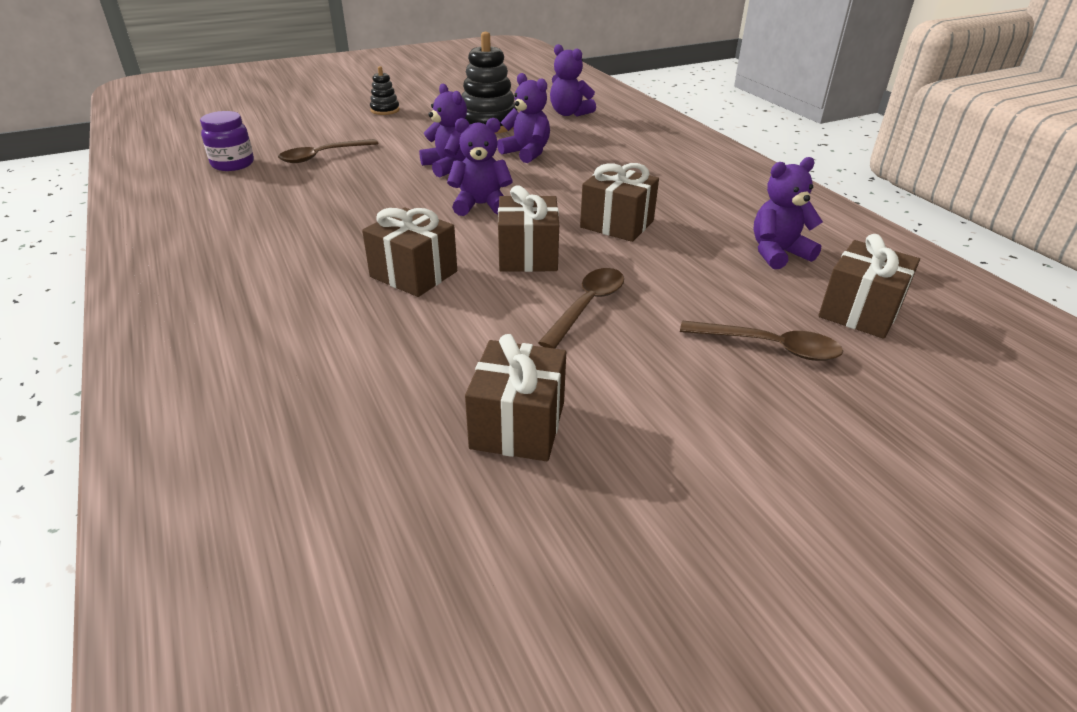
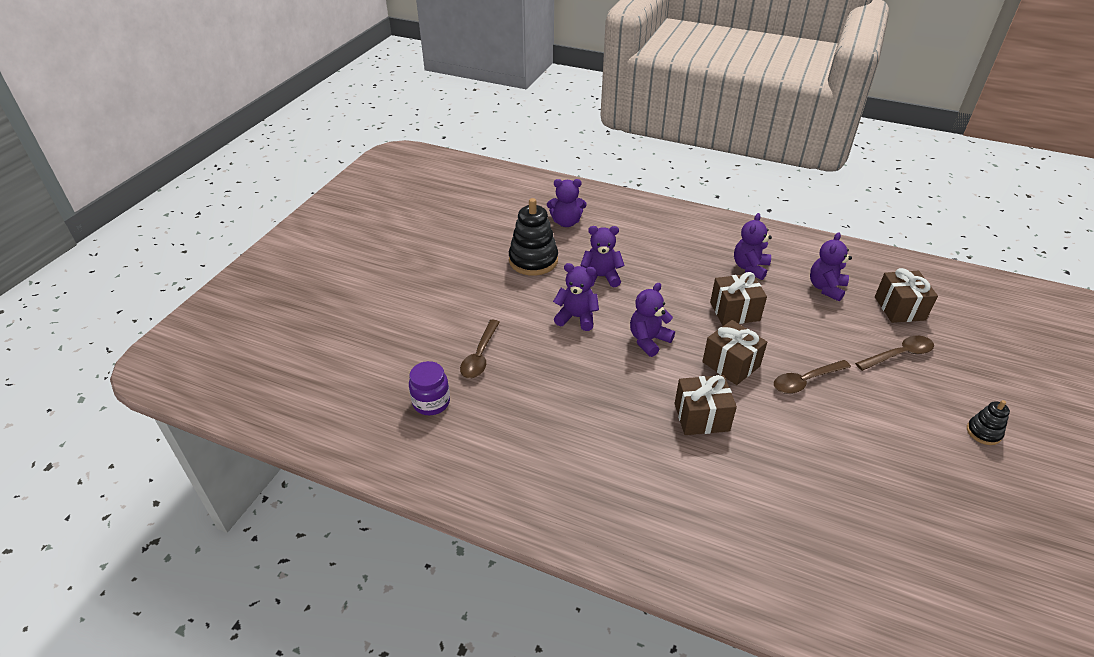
camera: 40 degrees left, 5 degrees up
black stacking toy [370,66,400,115] -> black stacking toy moved to [967,400,1010,445]
brown gift [465,334,566,461] -> none
brown spoon [538,268,624,349] -> brown spoon turned 105 degrees counterclockwise [774,360,851,394]
none -> purple teddy bear [734,213,772,280]

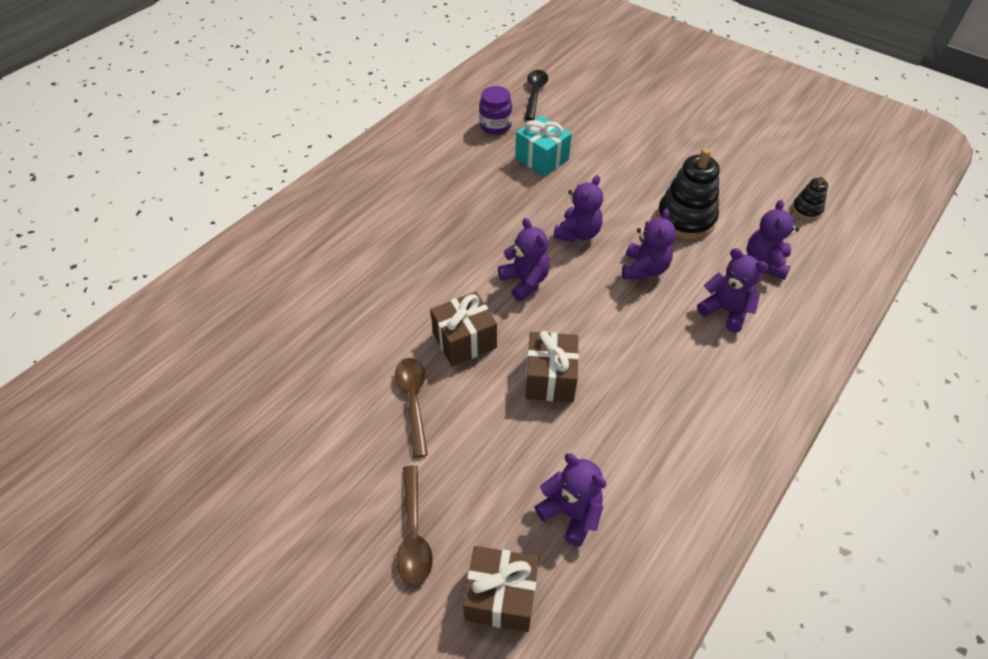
camera: 105 degrees right, 10 degrees up
brown spoon [460,320,500,378] -> turquoise gift [515,116,572,177]
brown gift [675,375,737,435] -> none
purple teddy bear [734,213,772,280] -> purple teddy bear moved to [697,248,768,333]
black stacking toy [967,400,1010,445] -> black stacking toy moved to [792,175,828,220]
none -> black spoon [524,70,548,120]

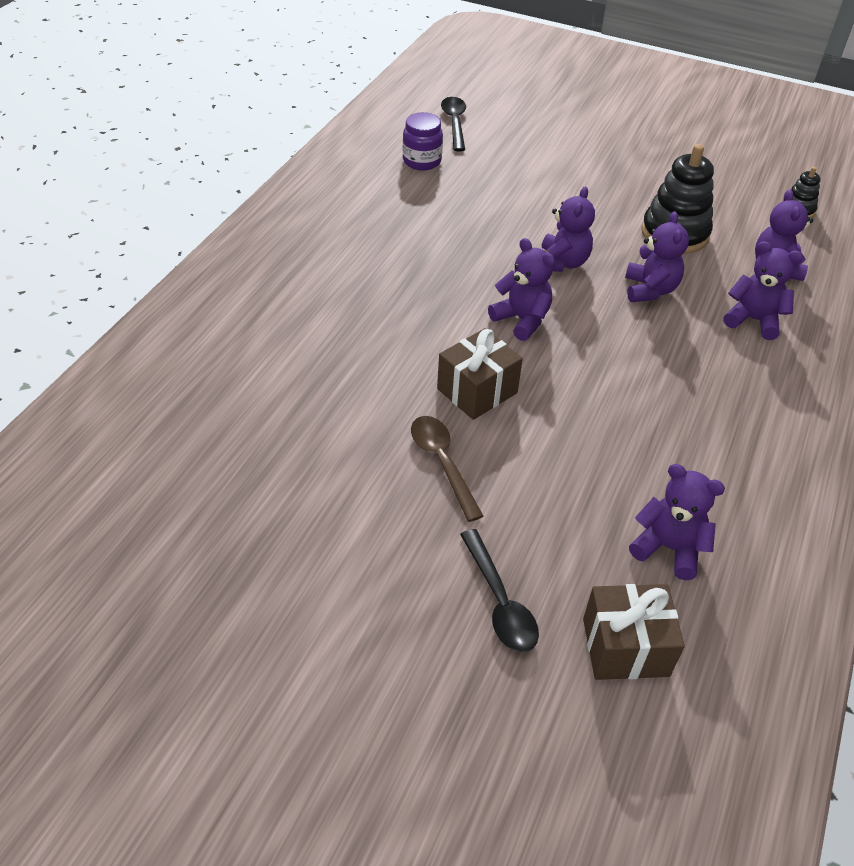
camera: 15 degrees left, 5 degrees down
brown spoon [396,465,433,585] -> black spoon [460,529,539,652]
turquoise gift [515,116,572,177] -> none
brown gift [525,331,579,402] -> none

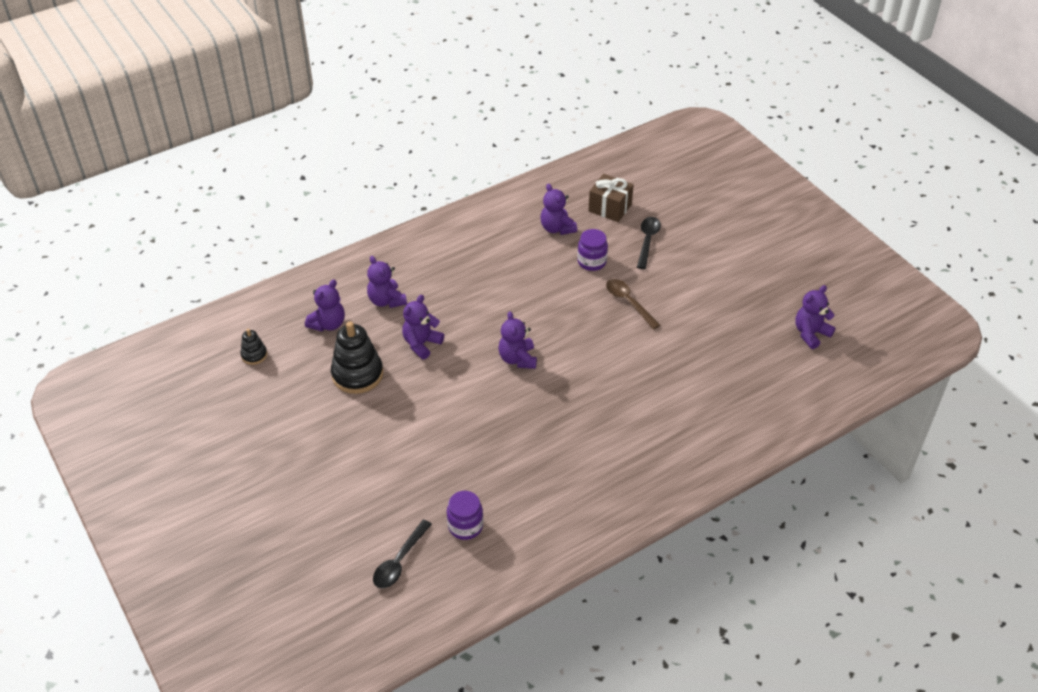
camera: 145 degrees left, 0 degrees up
brown spoon [411,416,483,522] -> brown spoon turned 135 degrees clockwise [606,279,660,329]
brown gift [437,328,523,420] -> none
purple teddy bear [542,187,595,272] -> purple teddy bear moved to [795,285,836,349]
none -> purple jar [577,229,608,271]

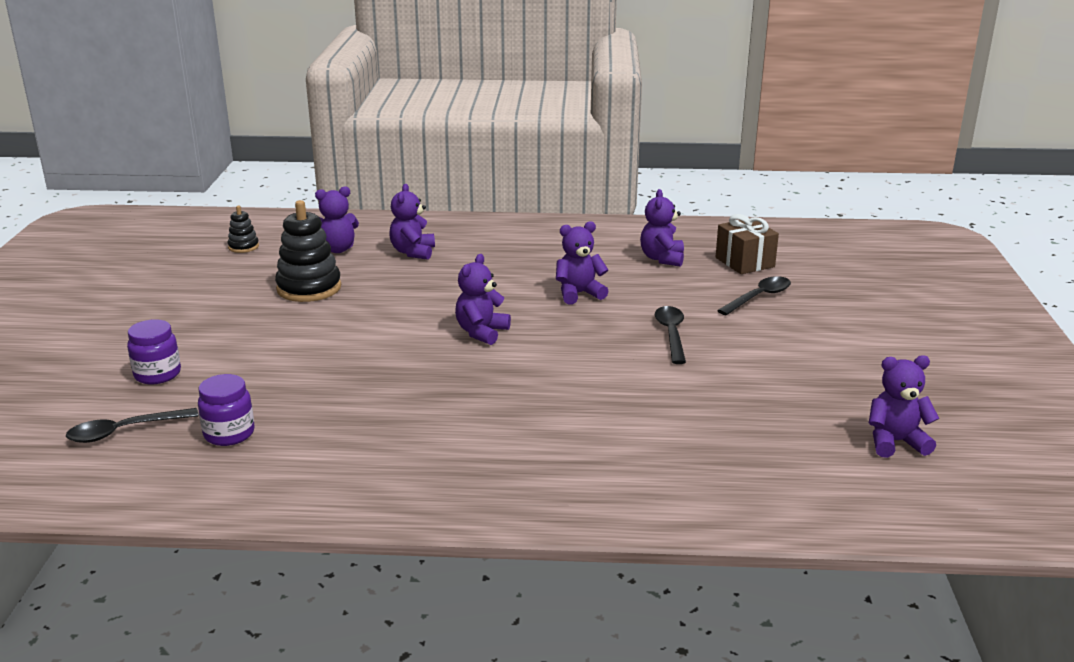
camera: 35 degrees right, 20 degrees down
purple teddy bear [402,295,444,360] -> purple teddy bear moved to [556,221,609,305]
purple jar [577,229,608,271] -> purple jar moved to [127,319,181,384]
brown spoon [606,279,660,329] -> black spoon [655,306,686,364]

